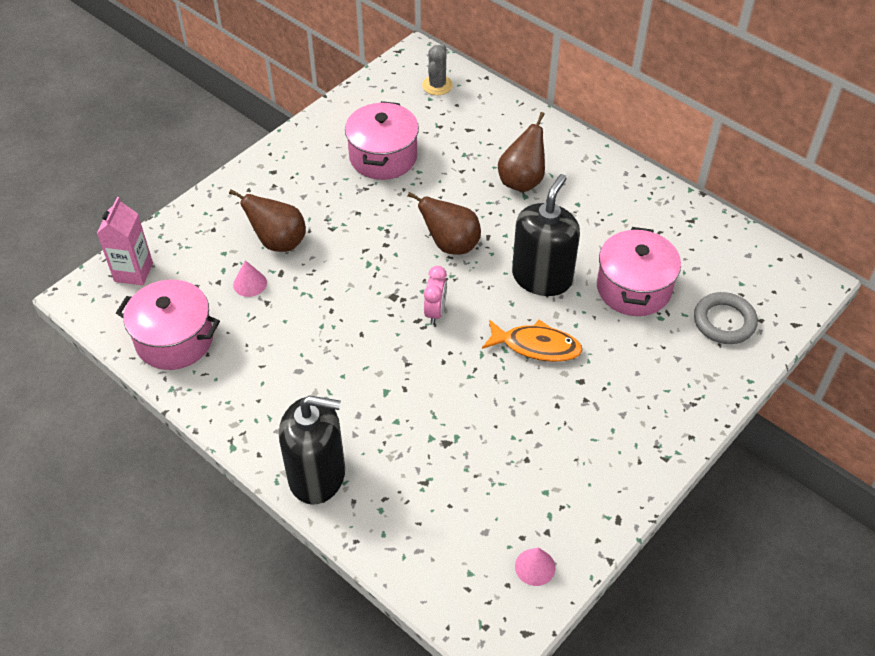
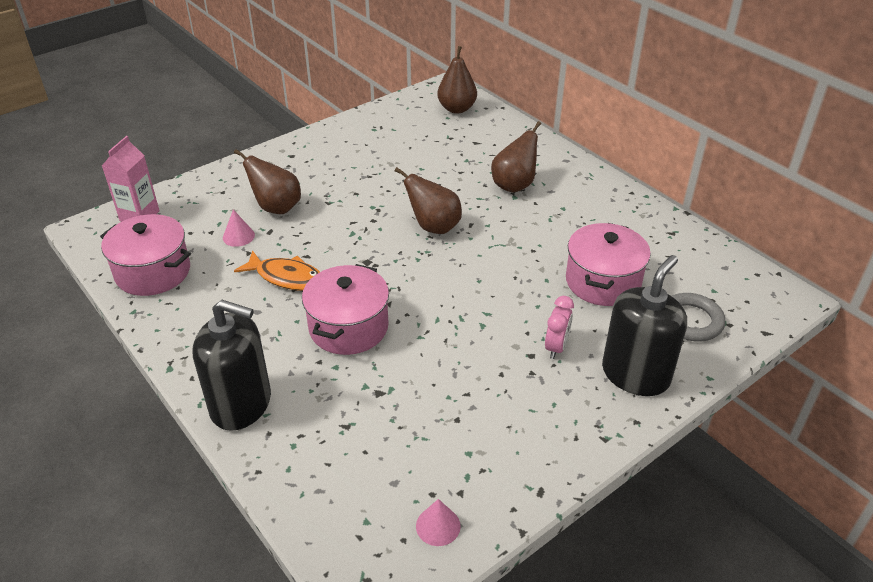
camera: 10 degrees right, 10 degrees down
pink pot [345,101,419,180] -> pink pot moved to [302,264,389,355]
grey cactus [422,44,453,95] -> brown pear [437,46,477,114]
pink clock [424,266,447,325] -> pink clock moved to [545,296,574,359]
orange fish [482,319,583,362] -> orange fish moved to [234,250,320,291]
black soap dispenser [512,174,580,296] -> black soap dispenser moved to [602,255,687,396]

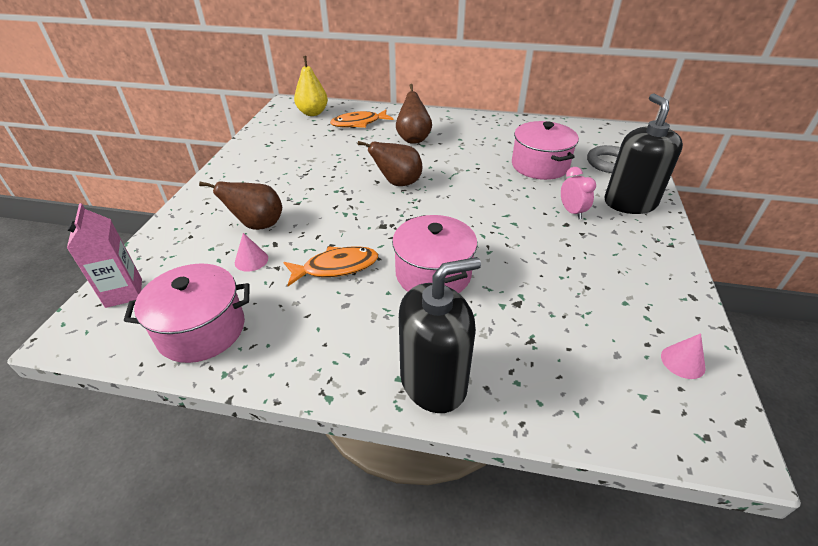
camera: 40 degrees left, 0 degrees up
brown pear [437,46,477,114] -> yellow pear [294,56,328,116]
none -> orange fish [330,110,394,128]

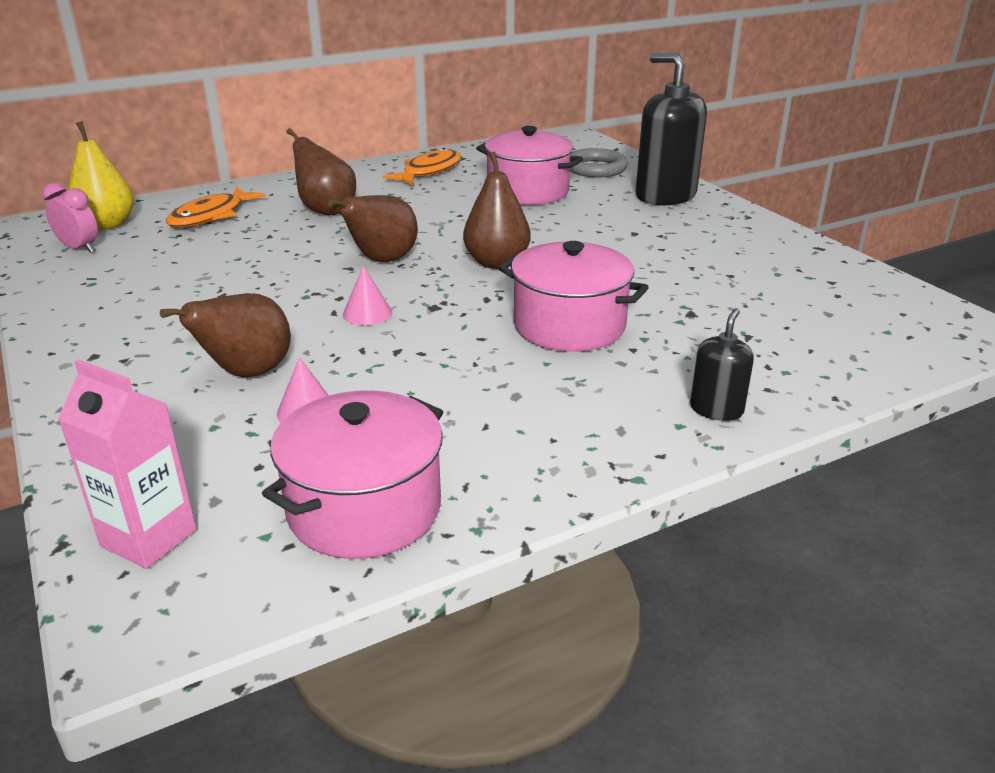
camera: 40 degrees left, 10 degrees down
orange fish [283,246,378,286] -> orange fish moved to [383,148,461,185]
black soap dispenser [399,257,481,413] -> black soap dispenser [690,308,754,421], size x0.49
pink clock [561,167,596,219] -> pink clock moved to [42,183,98,253]
pink cone [661,333,706,379] -> pink cone moved to [343,266,392,325]
none -> brown pear [463,152,531,269]

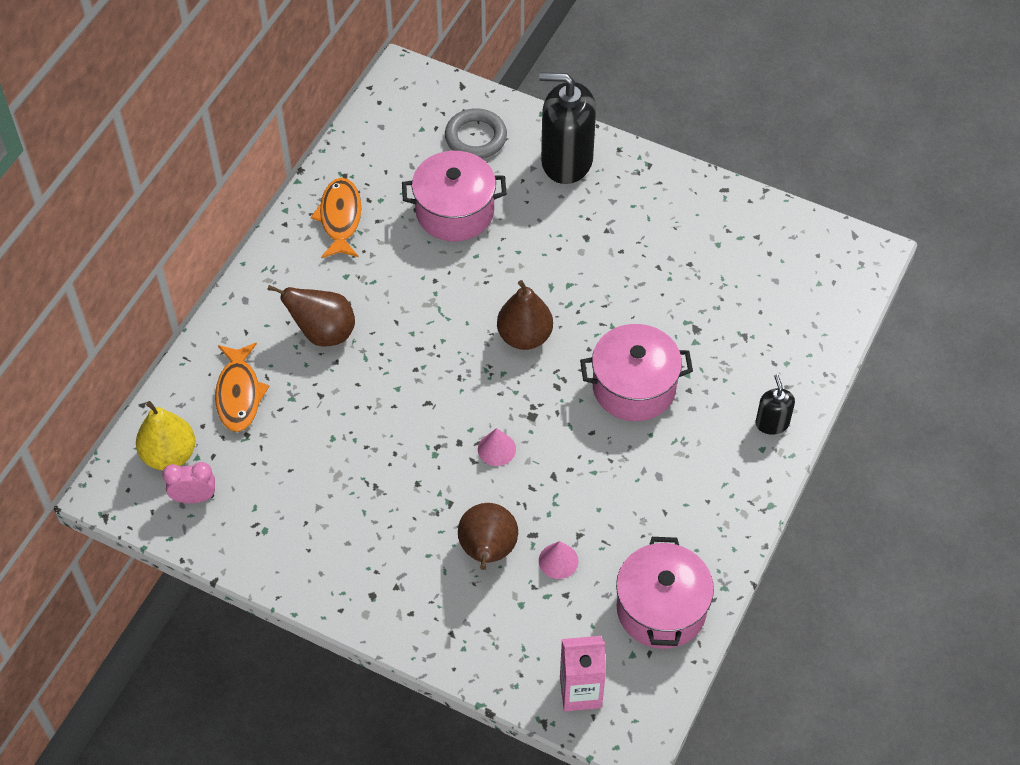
camera: 35 degrees left, 25 degrees up
brown pear [328,195,418,262] -> none

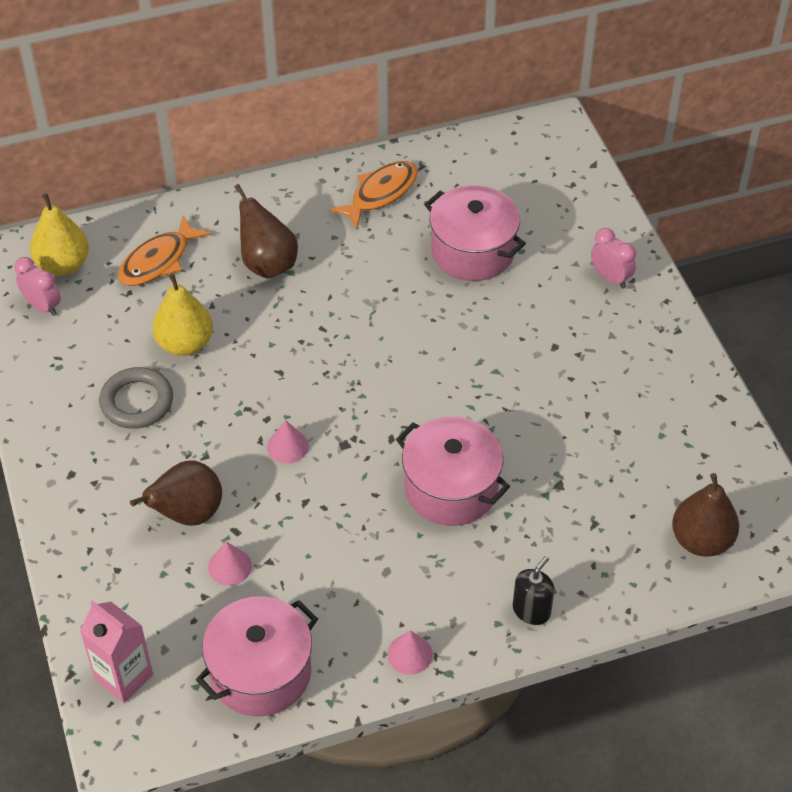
camera: 45 degrees right, 5 degrees down
grey ring [445,108,507,159] -> grey ring moved to [99,367,173,429]
brown pear [497,280,553,350] -> brown pear moved to [672,473,739,557]
black soap dispenser [539,72,596,184] -> pink clock [591,228,636,289]
none -> yellow pear [152,273,213,356]
none -> pink cone [387,630,433,675]

